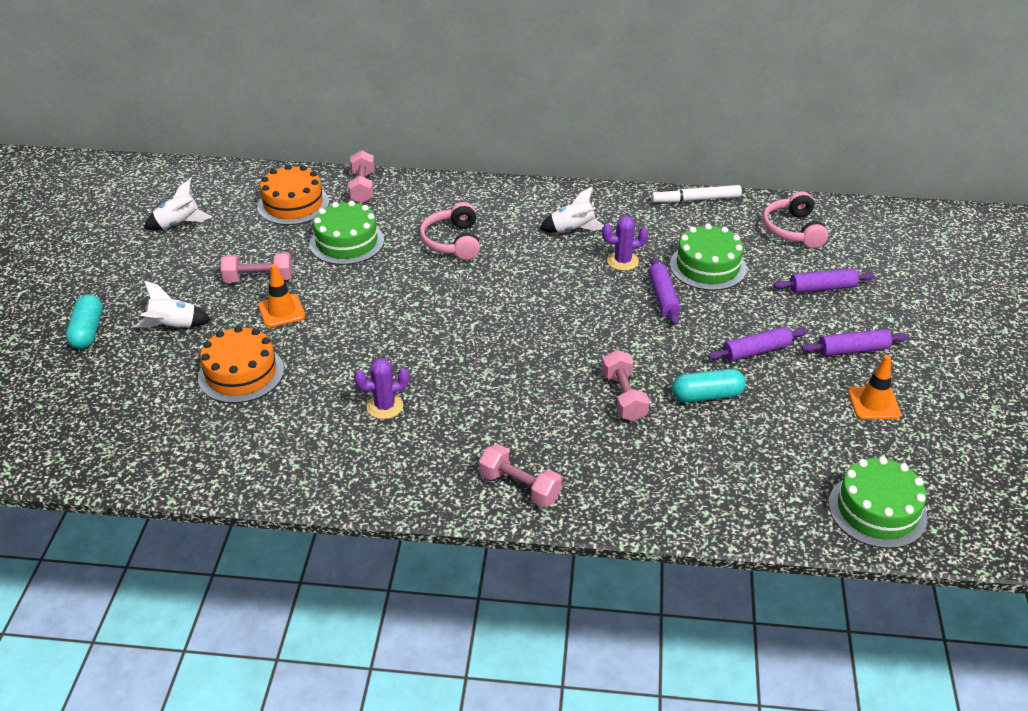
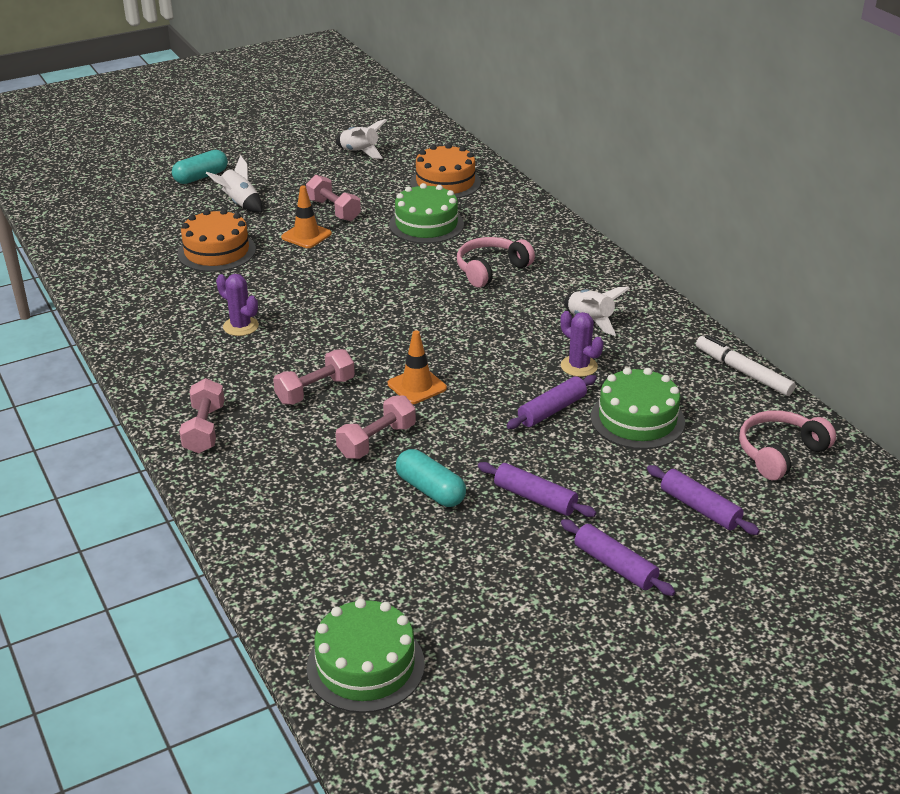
camera: 55 degrees right, 5 degrees down
pink dumbbell [348,150,375,204] -> pink dumbbell moved to [273,349,355,405]
orange traffic cone [848,355,901,419] -> orange traffic cone moved to [388,331,447,404]

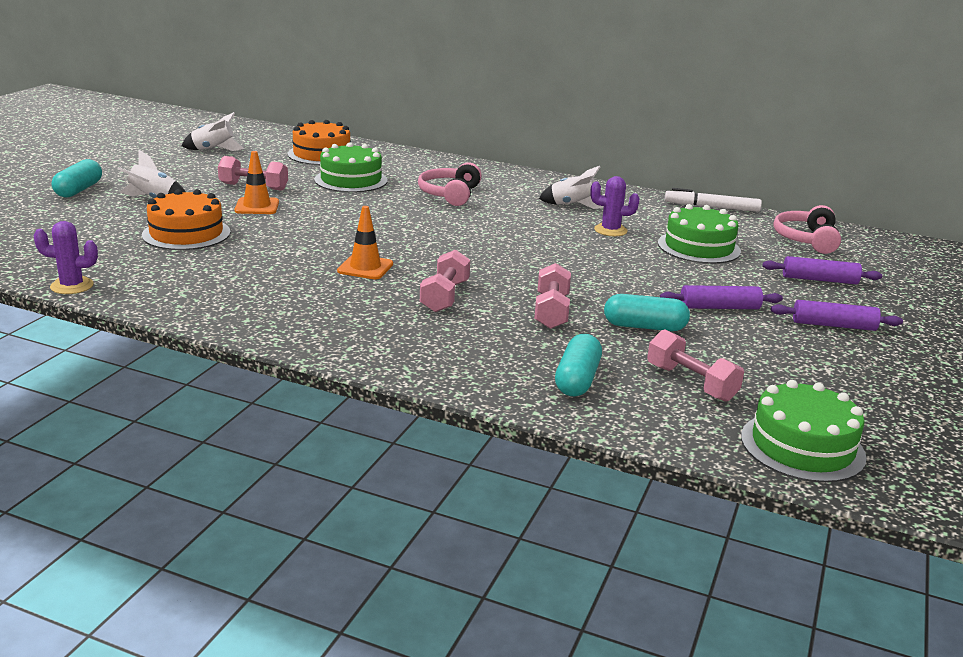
camera: 40 degrees left, 10 degrees down
pink dumbbell [179,378,224,454] -> pink dumbbell moved to [647,329,744,402]
purple cactus [216,274,259,336] -> purple cactus moved to [33,221,98,294]
orange traffic cone [388,331,447,404] -> orange traffic cone moved to [337,206,393,279]
purple rolling pin [507,375,597,429] -> none
none -> turquoise capsule [555,334,602,396]

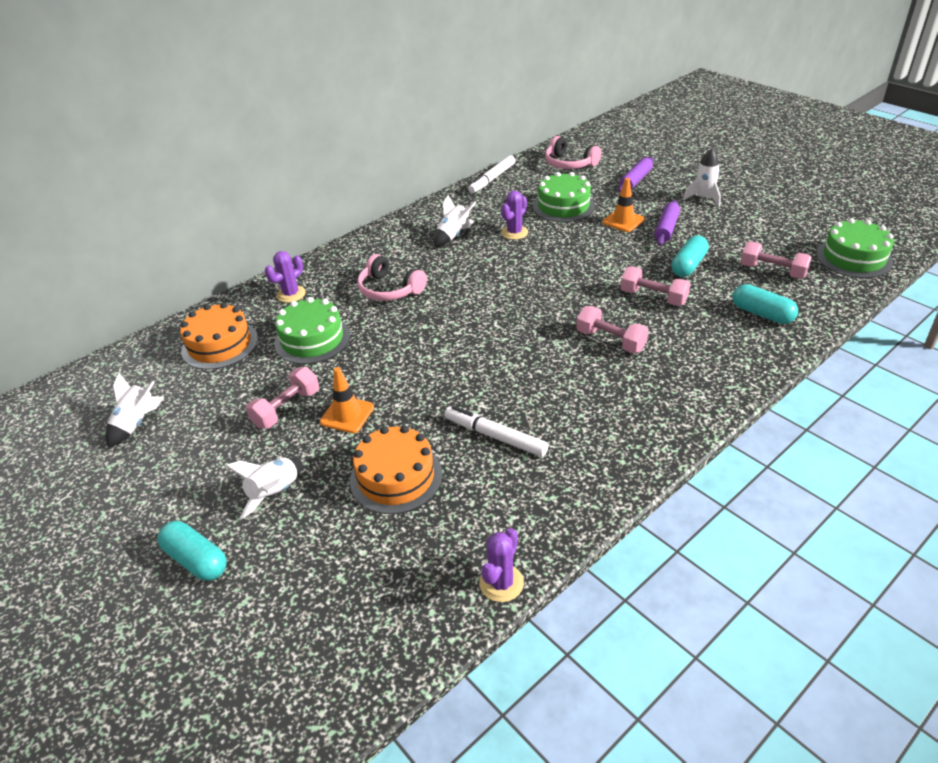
camera: 60 degrees left, 15 degrees up
orange traffic cone [337,206,393,279] -> orange traffic cone moved to [602,178,645,232]
pink dumbbell [647,329,744,402] -> pink dumbbell turned 45 degrees clockwise [741,241,812,279]
purple rolling pin [771,300,903,331] -> white rocket [683,148,721,206]
none -> purple cactus [265,251,306,303]
none -> white marker [444,406,549,457]

